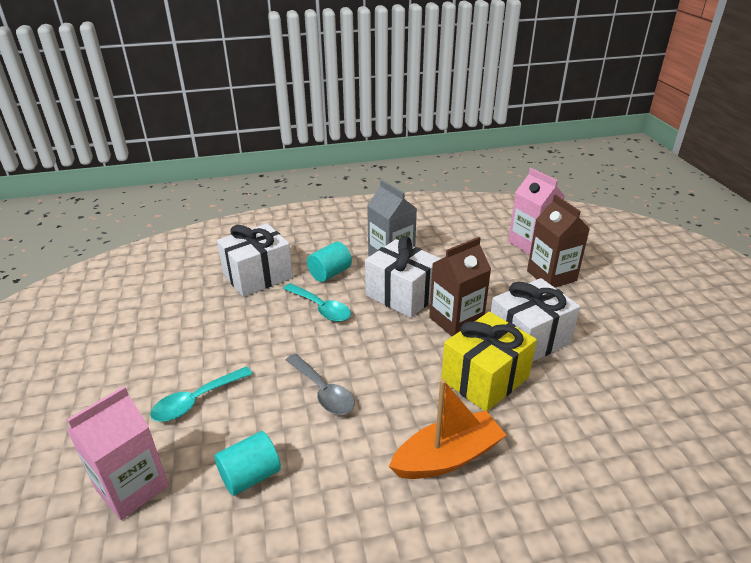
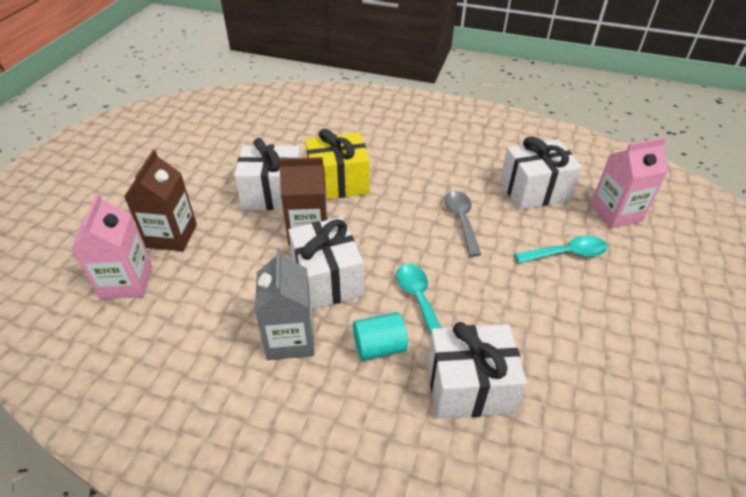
camera: 150 degrees left, 10 degrees up
turquoise cylinder [214,431,281,496] -> white gift [500,136,582,210]
orange boat [389,379,506,479] -> none

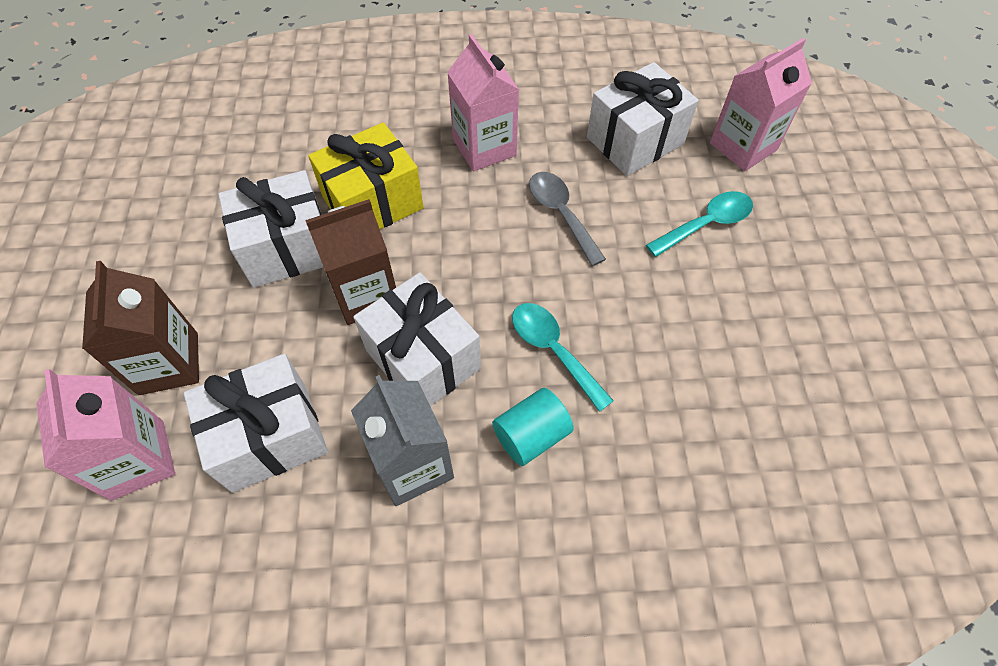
camera: 20 degrees left, 15 degrees up
white gift [427,322,527,419] -> white gift moved to [184,354,328,493]
none -> pink carton [447,34,519,171]

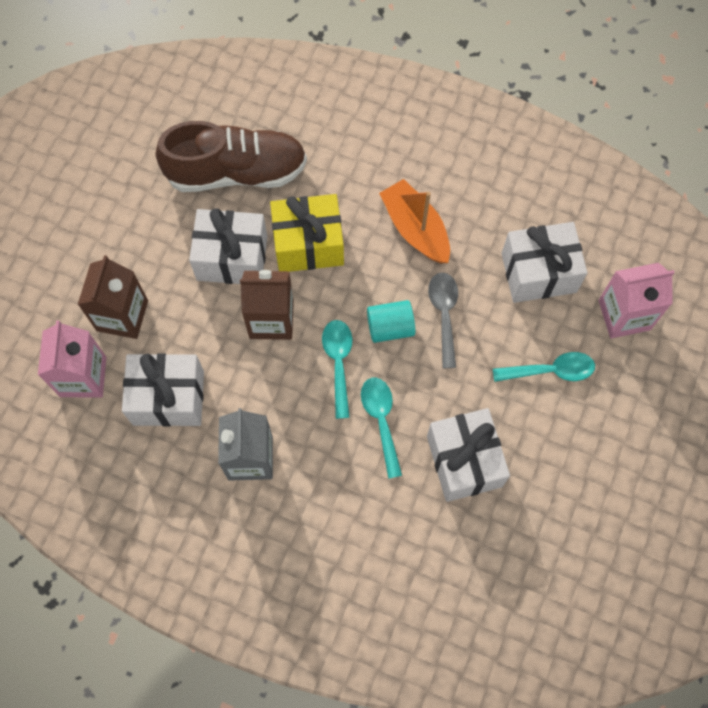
camera: 25 degrees right, 10 degrees up
white gift [353,272,481,406] -> white gift moved to [427,408,510,502]
pink carton [447,34,519,171] -> orange boat [379,179,450,263]
turquoise cylinder [492,388,574,466] -> turquoise cylinder moved to [367,300,415,343]
none -> brown shoe [156,121,307,192]
none -> turquoise spoon [322,320,352,419]

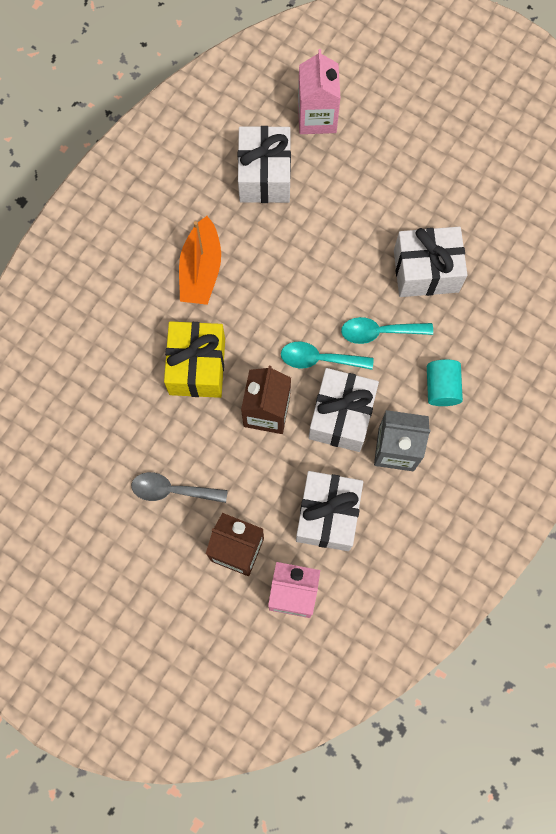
camera: 80 degrees left, 5 degrees up
brown shoe [156,121,307,192] -> none
white gift [189,208,267,284] -> white gift moved to [309,368,379,452]
turquoise cylinder [367,300,415,343] -> turquoise cylinder moved to [427,359,463,406]
orange boat [379,179,450,263] -> orange boat turned 60 degrees counterclockwise [179,216,221,305]
grey spoon [428,272,458,368] -> grey spoon moved to [131,472,228,503]
turquoise spoon [493,352,595,382] -> none

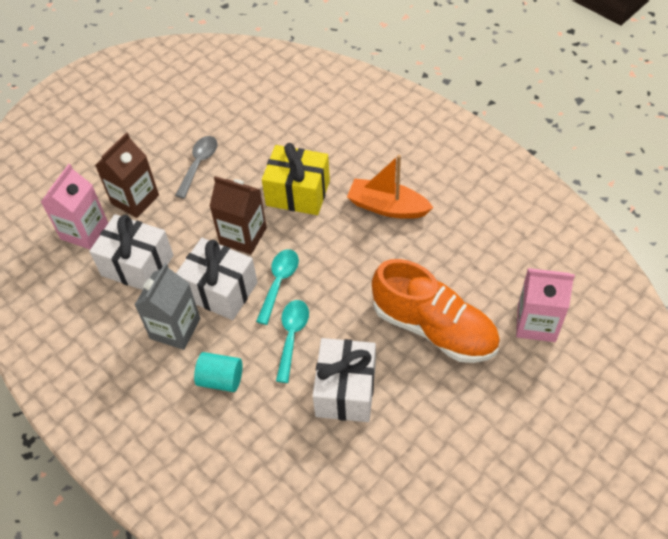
camera: 105 degrees right, 20 degrees down
white gift [238,126,291,203] -> none
none -> orange shoe [372,259,500,363]

